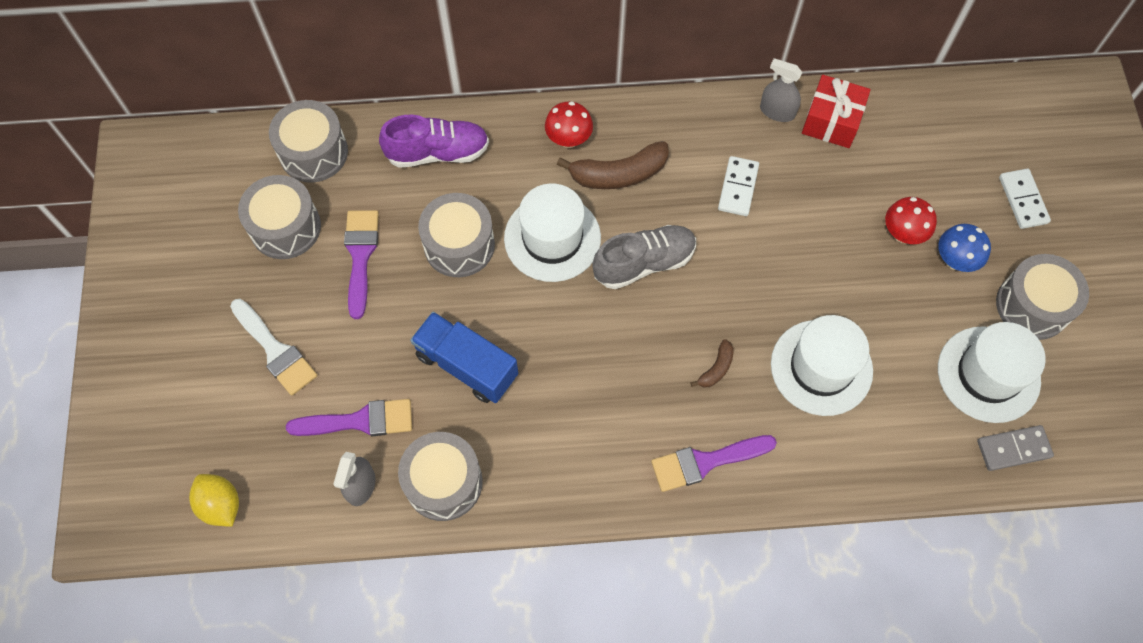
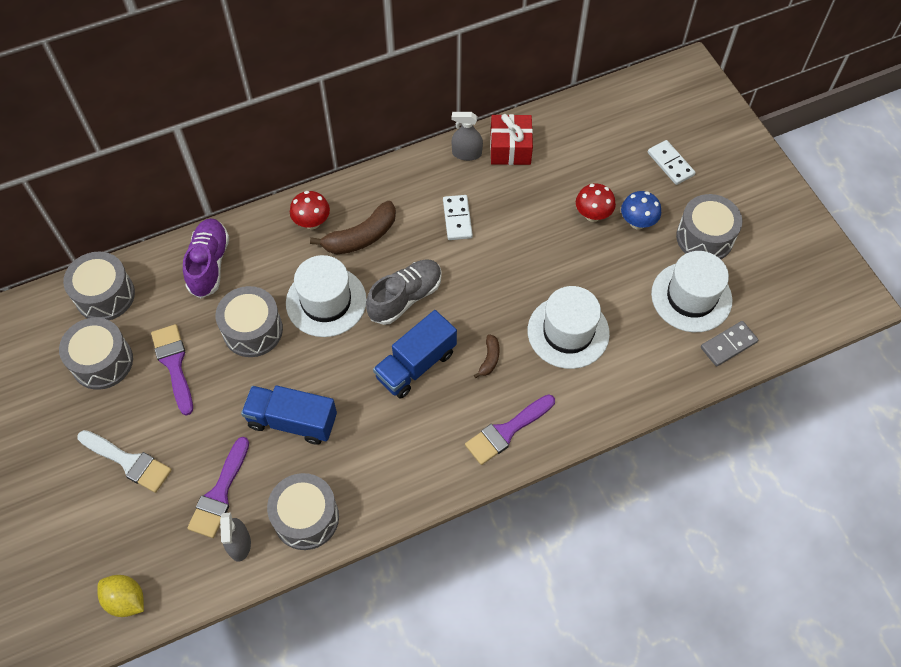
camera: 20 degrees left, 5 degrees down
purple brush [286,399,412,436] -> purple brush turned 135 degrees clockwise [187,437,249,538]
purple shoe [379,114,489,168] -> purple shoe turned 60 degrees counterclockwise [183,218,229,298]
none -> blue truck [373,310,457,399]

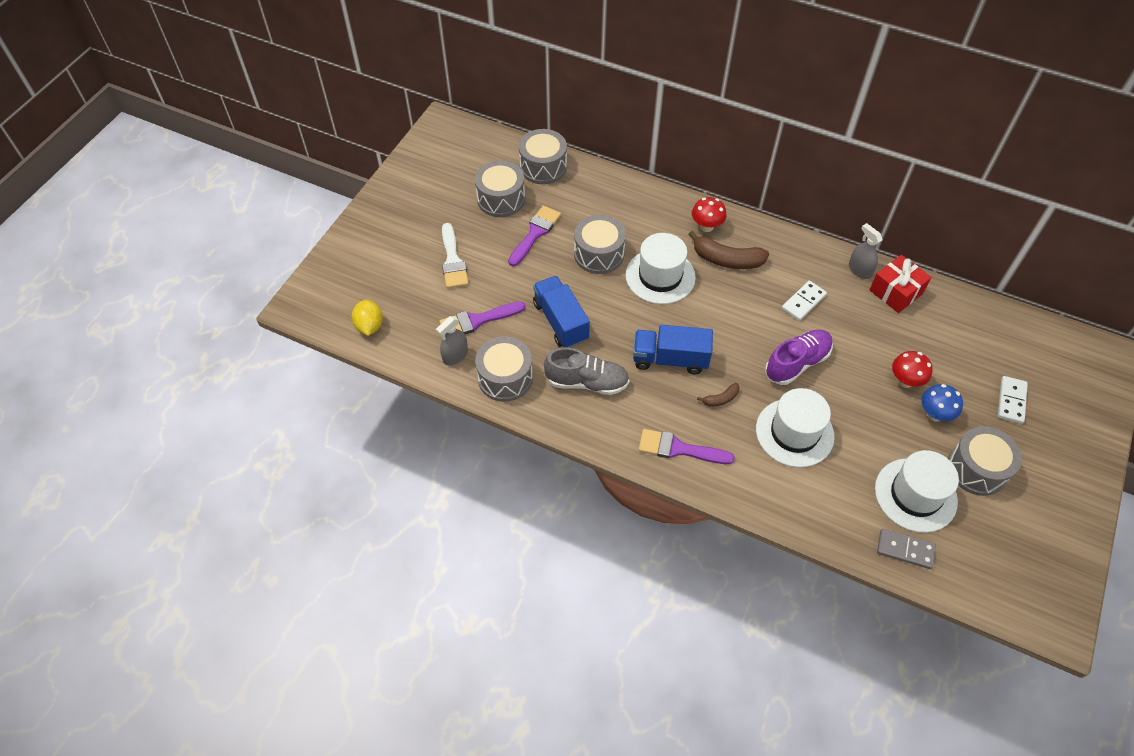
camera: 50 degrees right, 5 degrees down
purple shoe [183,218,229,298] -> purple shoe moved to [765,330,833,385]
grey shoe [366,259,442,325] -> grey shoe moved to [544,348,630,395]

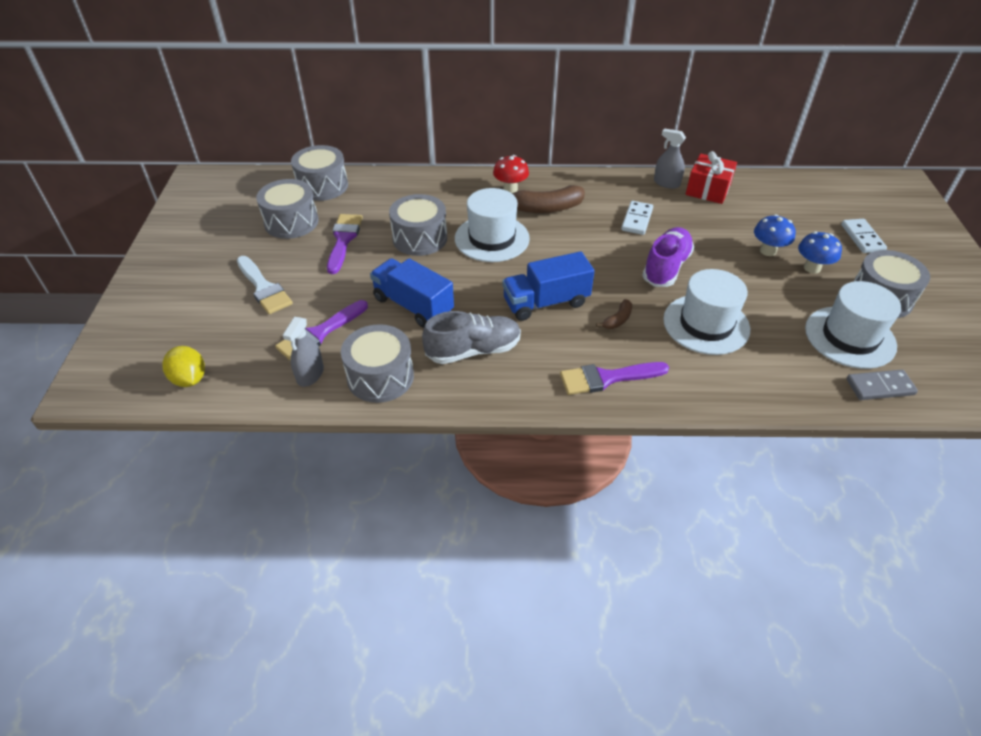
camera: 25 degrees left, 10 degrees down
red mushroom [892,351,933,388] -> blue mushroom [754,214,796,256]

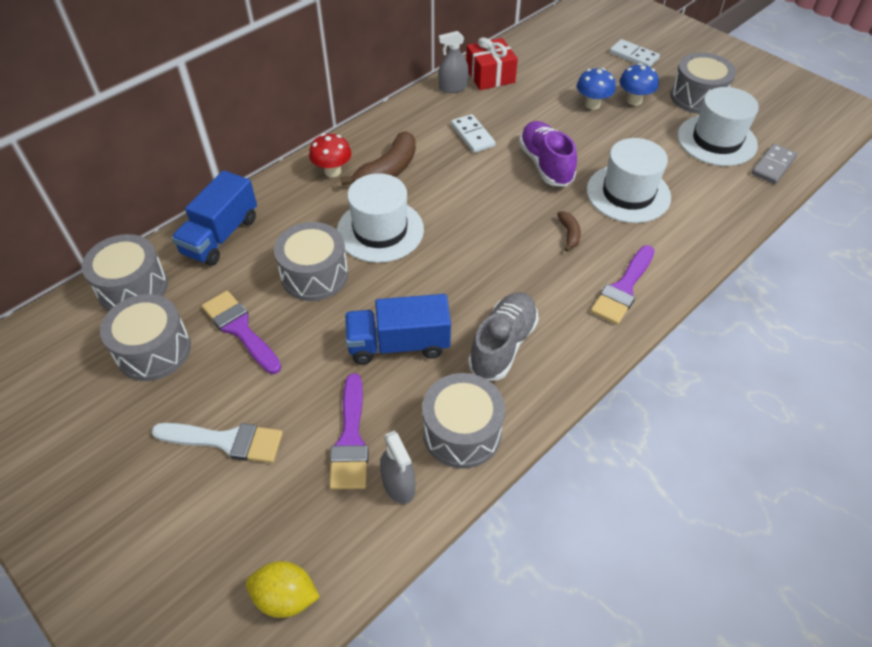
camera: 45 degrees left, 5 degrees up
blue truck [502,251,594,321] -> blue truck moved to [171,170,257,266]

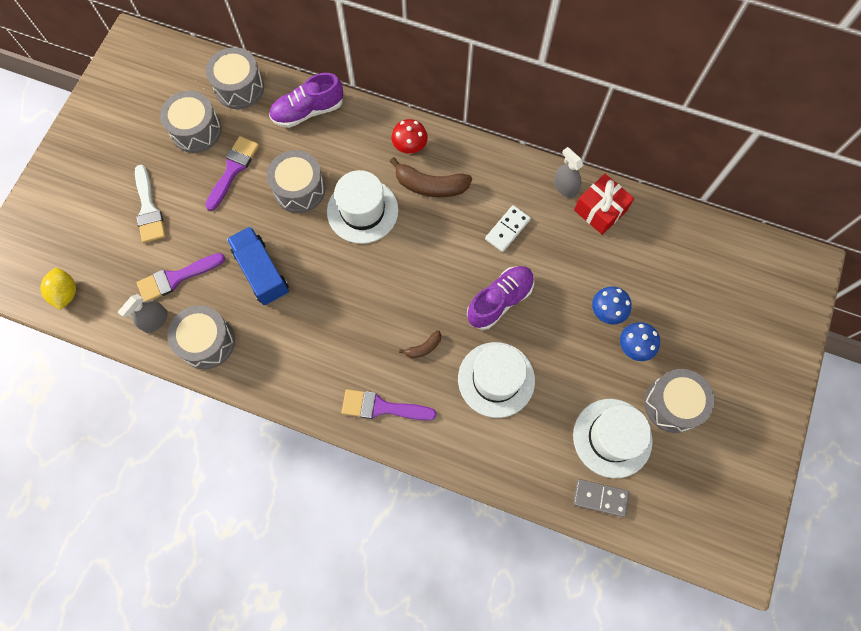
camera: 65 degrees right, 20 degrees up
blue truck [171,170,257,266] -> purple shoe [269,73,343,128]
grey shoe [468,292,539,380] -> none
white domino [610,39,660,67] -> none

